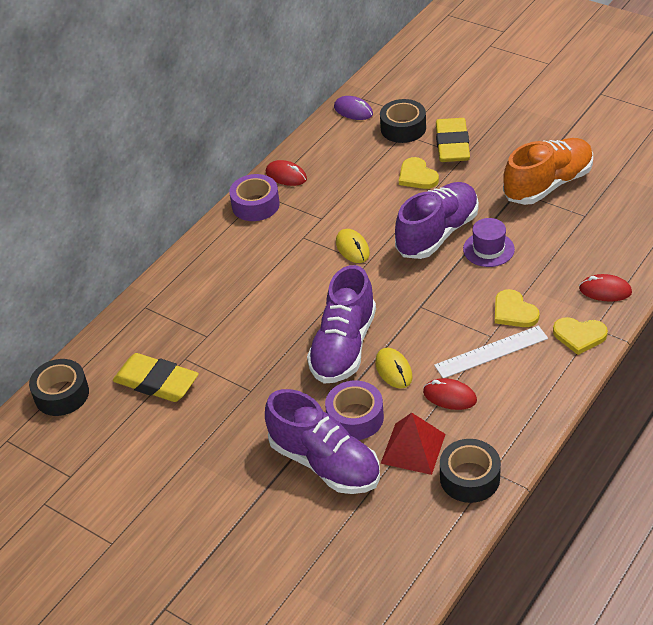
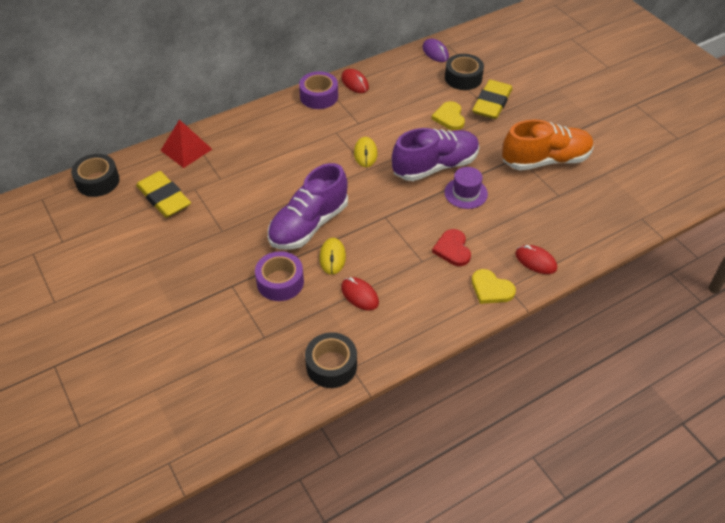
camera: 20 degrees right, 5 degrees up
purple shoe [265,389,380,494] -> none
red pyramid [380,413,446,475] -> red pyramid moved to [160,119,212,168]
white ruler [434,326,548,378] -> none
yellow heart [495,289,540,327] -> red heart [432,229,471,266]

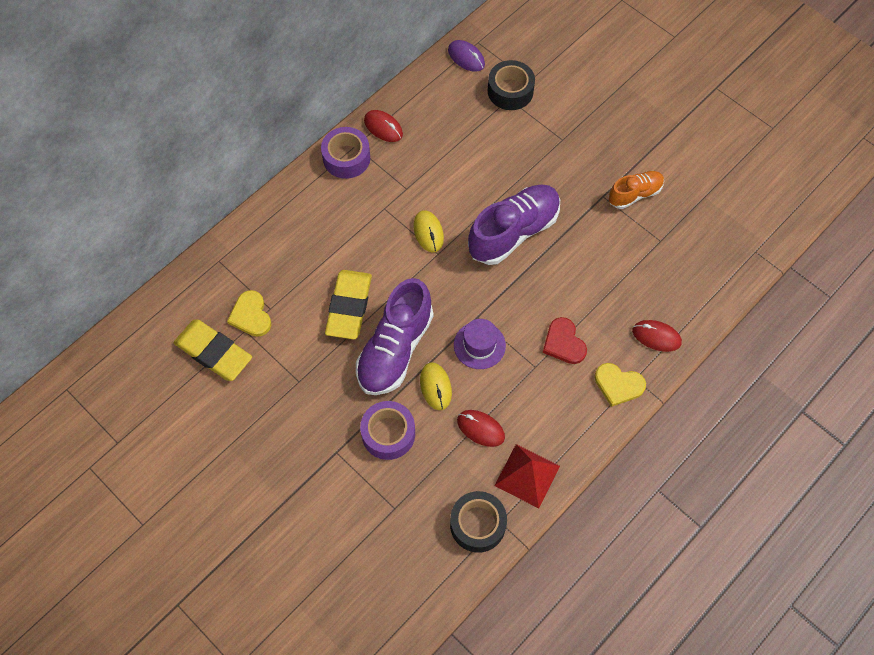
camera: 15 degrees left, 15 degrees up
black tape [71,154,120,197] -> none
red pyramid [160,119,212,168] -> red pyramid moved to [494,444,560,508]
yellow heart [432,101,465,130] -> yellow heart moved to [227,290,271,337]
purple hat [444,167,488,209] -> purple hat moved to [454,319,506,369]
yellow eraser [472,80,513,119] -> yellow eraser moved to [325,270,372,339]
orange shoe [502,119,594,170] -> orange shoe [609,171,664,209], size x0.57

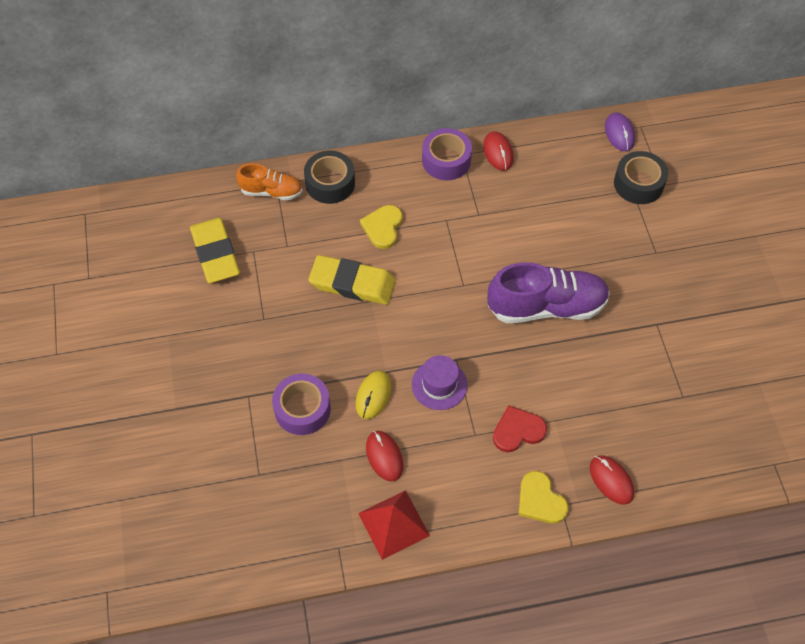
camera: 35 degrees right, 5 degrees down
yellow heart [227,290,271,337] -> yellow heart moved to [360,205,402,249]
yellow eraser [325,270,372,339] -> yellow eraser turned 60 degrees clockwise [308,255,396,305]
purple shoe [356,278,433,395] -> none
yellow mouse [413,210,444,252] -> none
black tape [450,491,507,553] -> black tape moved to [304,151,355,204]
red heart [543,317,587,364] -> red heart turned 60 degrees clockwise [493,405,547,452]
orange shoe [609,171,664,209] -> orange shoe moved to [236,164,303,200]

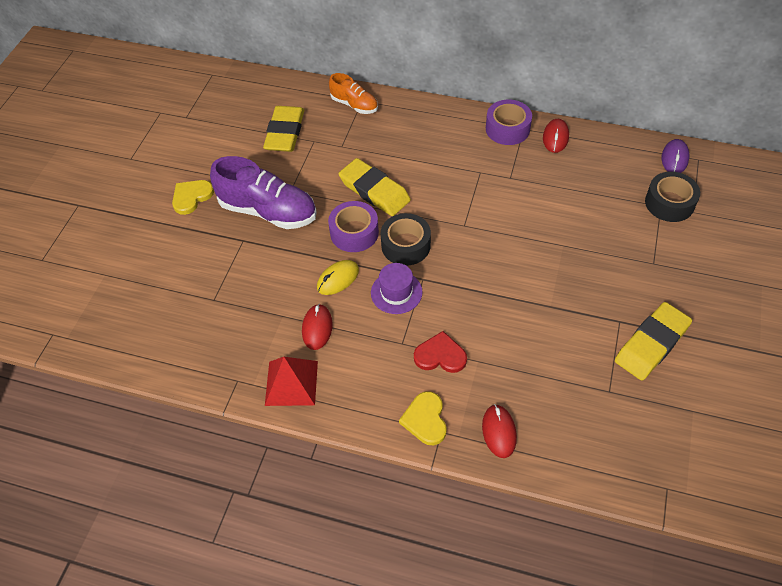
camera: 30 degrees right, 5 degrees down
purple tape [272,374,331,435] -> purple tape moved to [328,201,379,252]
black tape [304,151,355,204] -> black tape moved to [381,213,431,266]
yellow heart [360,205,402,249] -> yellow heart moved to [172,180,214,215]
purple shoe [487,262,610,323] -> purple shoe moved to [210,156,317,229]
none -> yellow eraser [615,302,692,380]

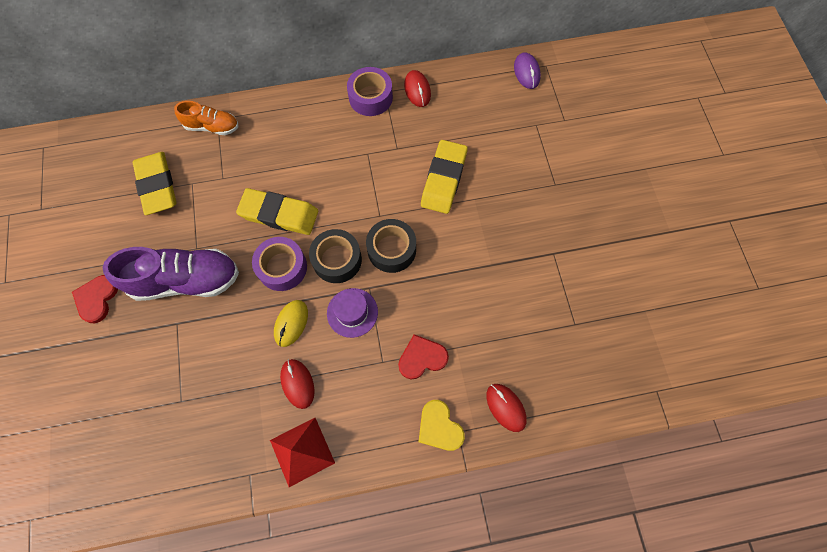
camera: 30 degrees left, 15 degrees up
yellow heart [172,180,214,215] -> red heart [72,275,118,323]
yellow eraser [615,302,692,380] -> yellow eraser moved to [421,140,468,214]
black tape [645,172,700,222] -> black tape moved to [366,219,416,273]

